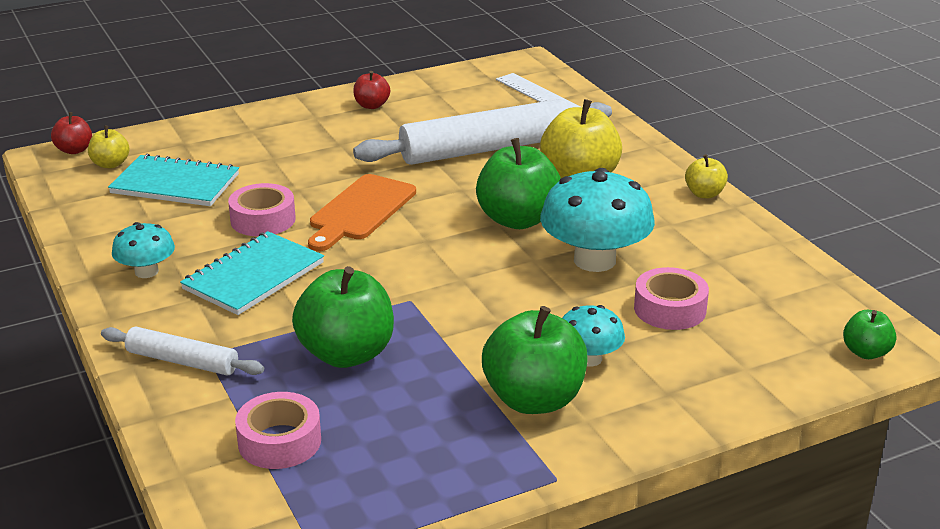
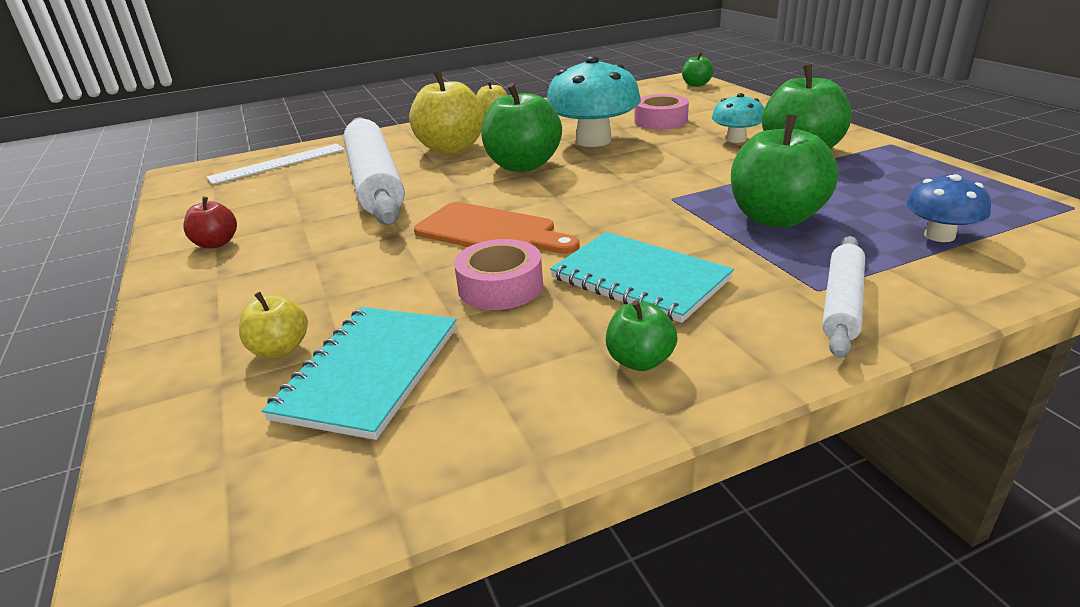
camera: 85 degrees left, 0 degrees up
red apple [51,112,92,154] -> none
yellow apple [88,126,130,169] -> yellow apple moved to [239,292,308,358]
turquoise mushroom [112,222,175,278] -> green apple [606,300,678,371]
pink tape [235,392,321,469] -> blue mushroom [906,174,991,242]

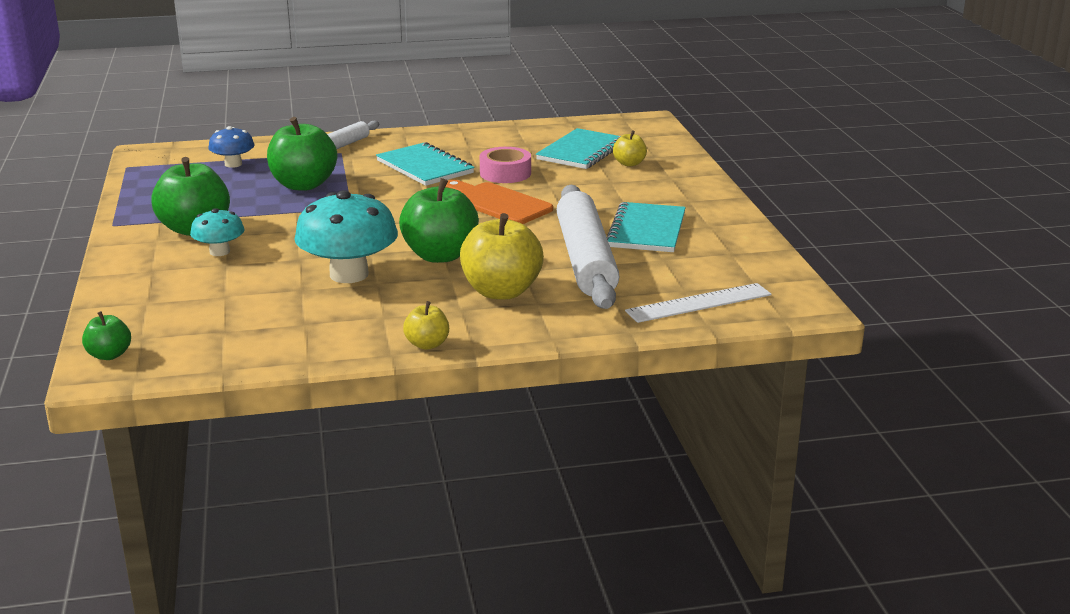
camera: 170 degrees left, 5 degrees down
red apple [183,196,237,248] -> none
green apple [606,300,678,371] -> none
pink tape [634,94,689,130] -> none
none -> turquoise notebook [607,202,686,252]

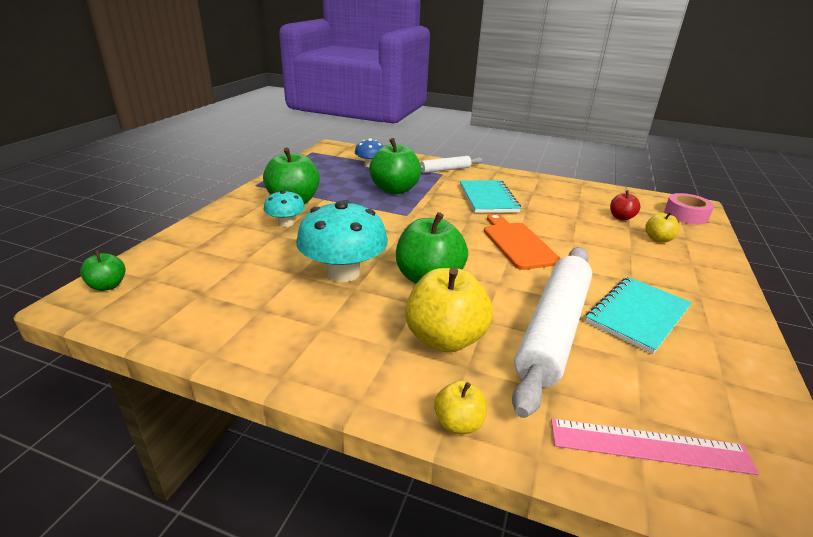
camera: 30 degrees right, 5 degrees up
yellow apple [403,301,449,350] -> yellow apple moved to [434,381,487,434]
pink tape [480,147,531,183] -> pink tape moved to [664,193,714,224]
turquoise notebook [536,128,621,169] -> red apple [610,190,641,221]
white ruler [625,283,772,323] -> pink ruler [551,419,759,475]

